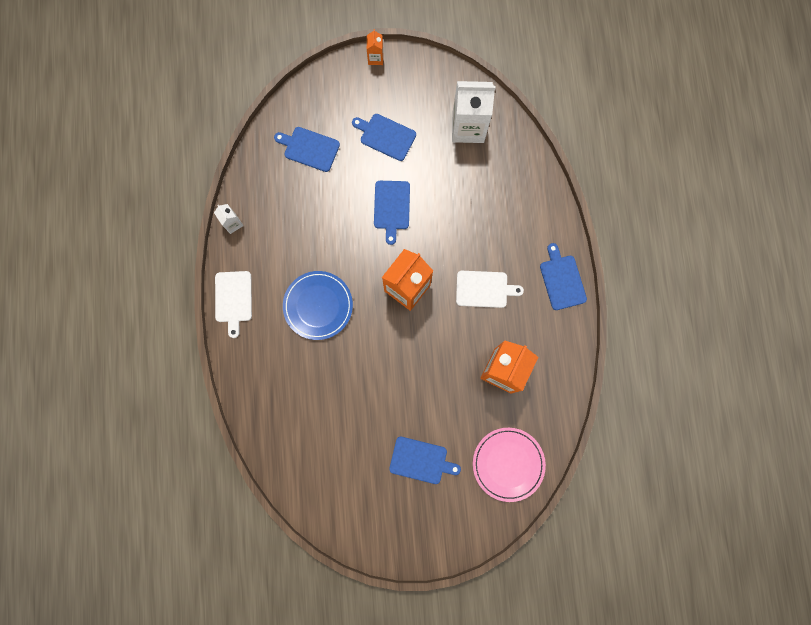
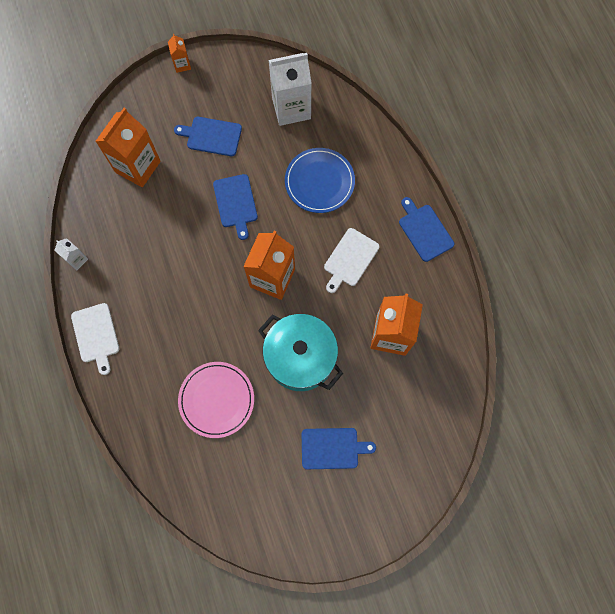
camera: 15 degrees left, 5 degrees down
blue cutting board [274,127,340,172] -> orange carton [95,108,161,187]
blue plate [283,271,353,340] -> blue plate moved to [285,148,355,213]
white cutting board [456,271,524,308] -> white cutting board turned 135 degrees clockwise [324,228,380,293]
pink plate [473,428,546,502] -> pink plate moved to [178,362,254,438]
none -> turquoise pot [258,314,343,391]

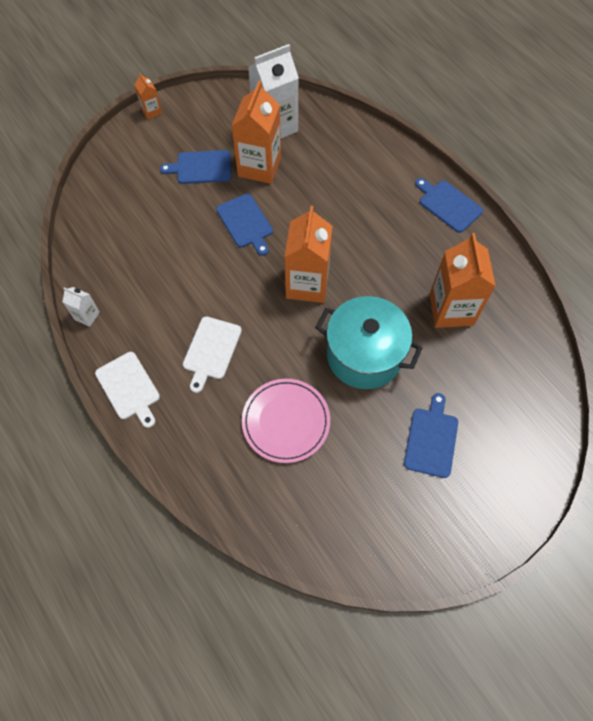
camera: 15 degrees left, 10 degrees down
orange carton [95,108,161,187] -> orange carton moved to [231,81,281,184]
blue plate [285,148,355,213] -> none
blue cutting board [302,428,376,469] -> blue cutting board turned 60 degrees counterclockwise [404,393,458,478]
white cutting board [324,228,380,293] -> white cutting board moved to [183,316,242,393]

